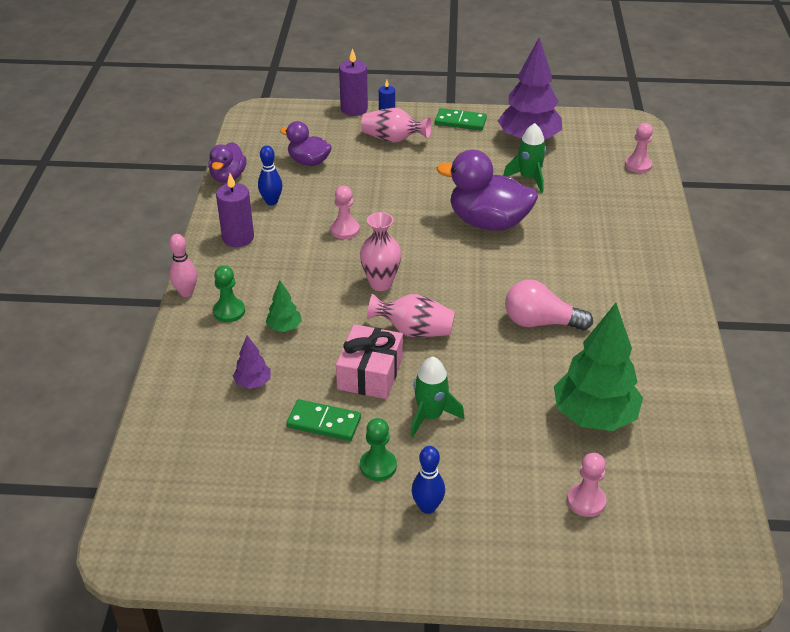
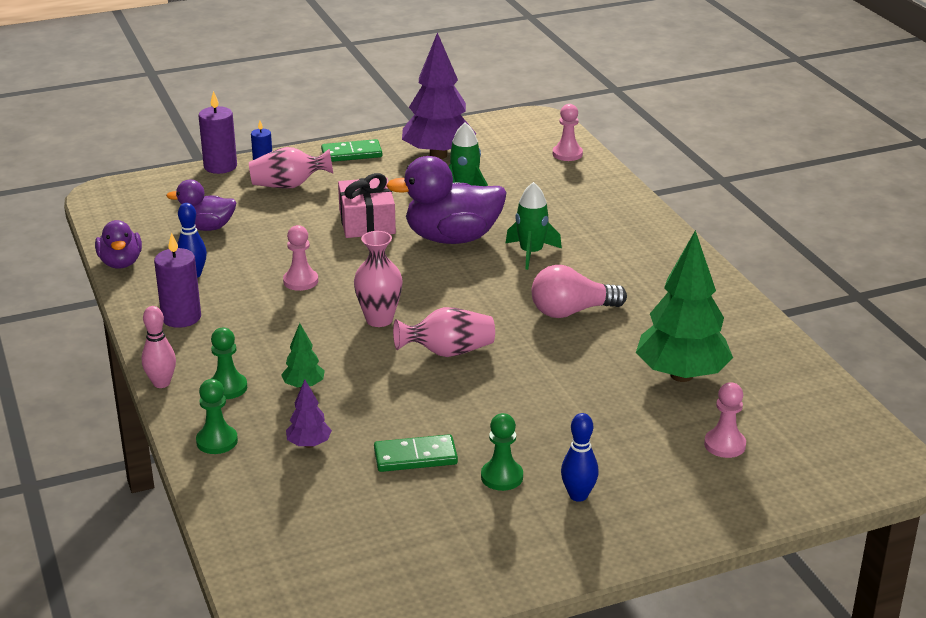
camera: 25 degrees left, 10 degrees down
pink gift [336,324,403,399] -> pink gift moved to [338,173,396,238]
green rocket [411,357,465,437] -> green rocket moved to [506,182,562,270]
none -> green pawn [196,379,238,454]

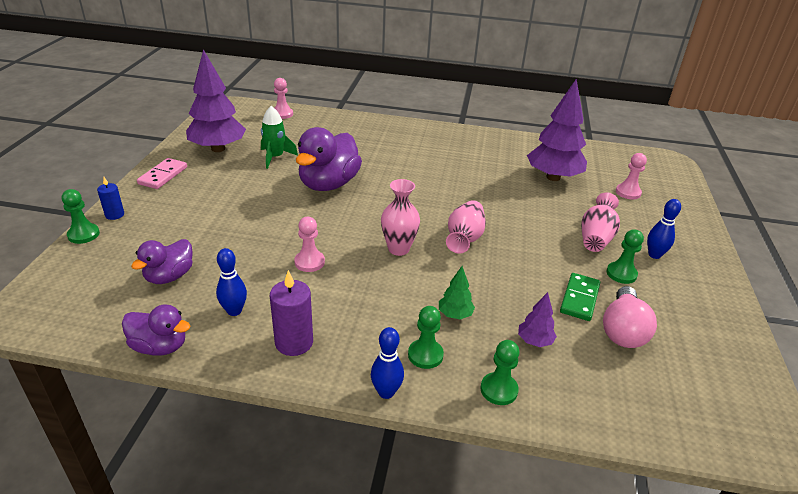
camera: 60 degrees left, 5 degrees up
pink bowling pin [142,306,176,388] -> blue bowling pin [371,327,404,399]
purple candle [199,91,237,174] -> green pawn [62,189,100,244]
pink vase [249,147,333,189] -> pink vase moved to [581,192,620,252]
green domino [321,139,382,162] -> pink domino [137,158,187,189]
pink gift [338,173,396,238] -> none
green rocket [506,182,562,270] -> none
pink light bulb [532,265,627,318] -> pink light bulb moved to [603,286,657,348]
green tree [636,230,733,382] -> purple tree [527,78,587,181]

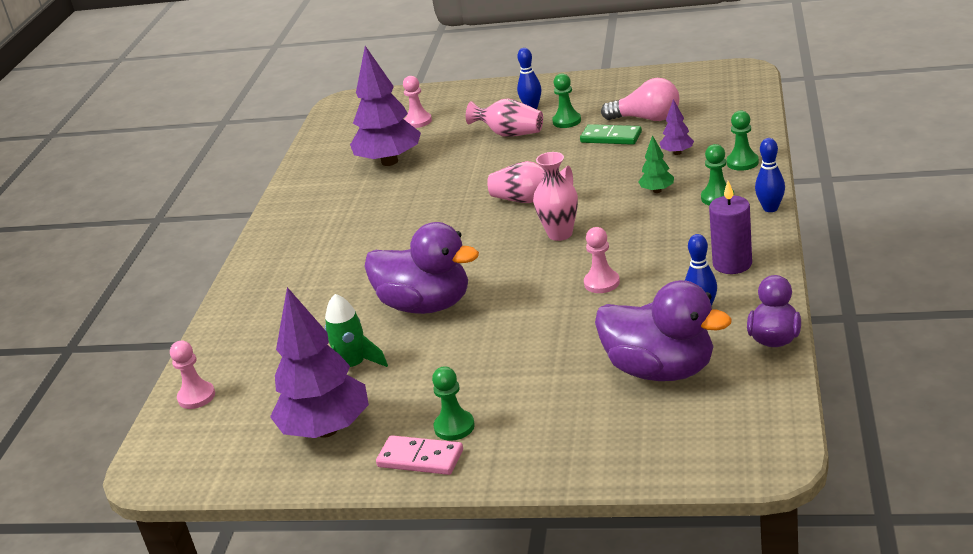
camera: 85 degrees left, 5 degrees down
green pawn [62,189,100,244] -> green pawn moved to [432,366,475,441]
blue candle [97,177,124,220] -> none
purple duck [131,239,193,284] -> purple duck [595,280,731,381], size x1.70

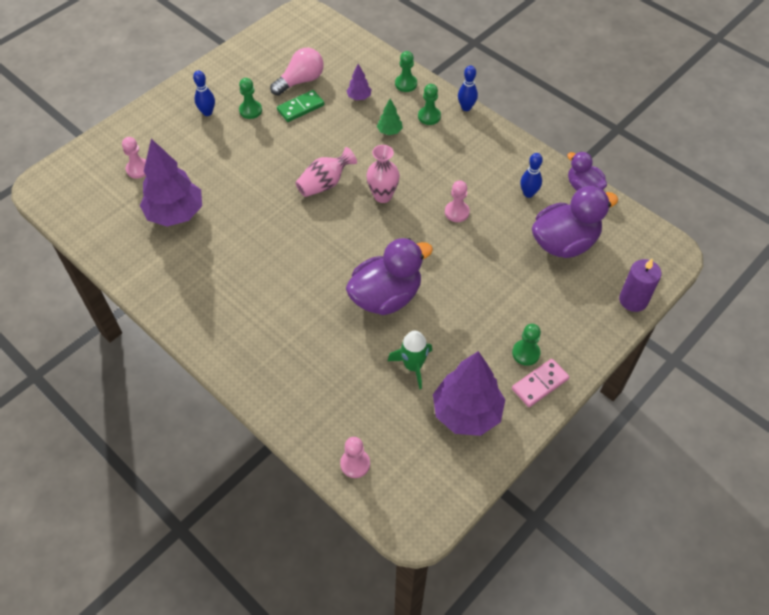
camera: 60 degrees left, 25 degrees up
pink vase [466,99,543,137] -> none
purple candle [709,181,752,274] -> purple candle moved to [619,259,661,312]

